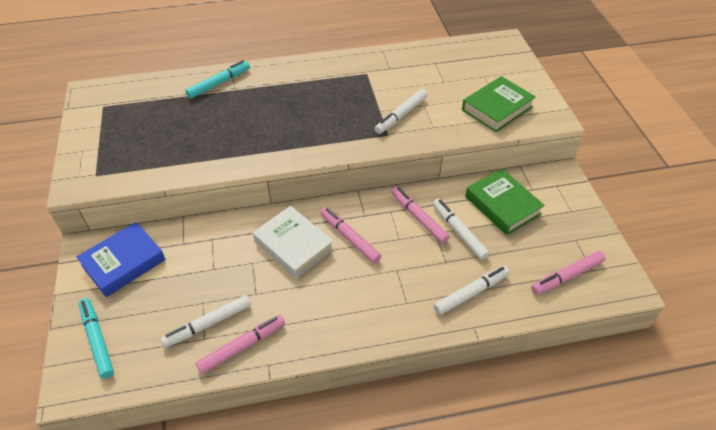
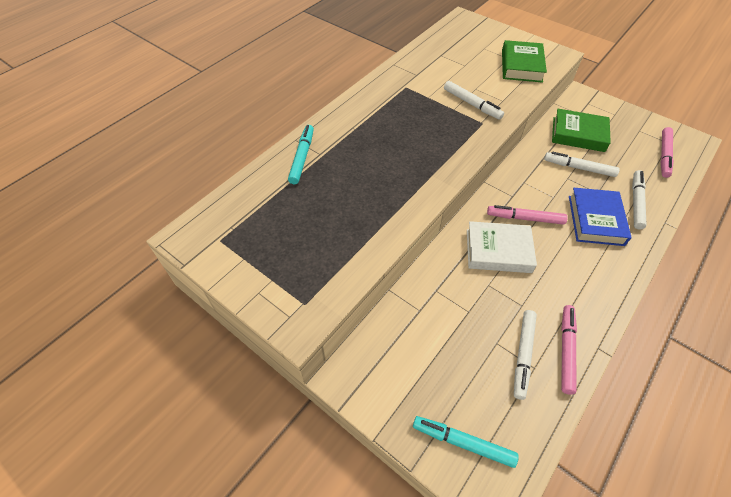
camera: 40 degrees left, 5 degrees up
blue book [76,222,166,297] -> blue book moved to [569,188,632,246]
white marker [374,89,428,134] -> white marker turned 45 degrees counterclockwise [444,81,504,120]
pink marker [391,187,450,244] -> none

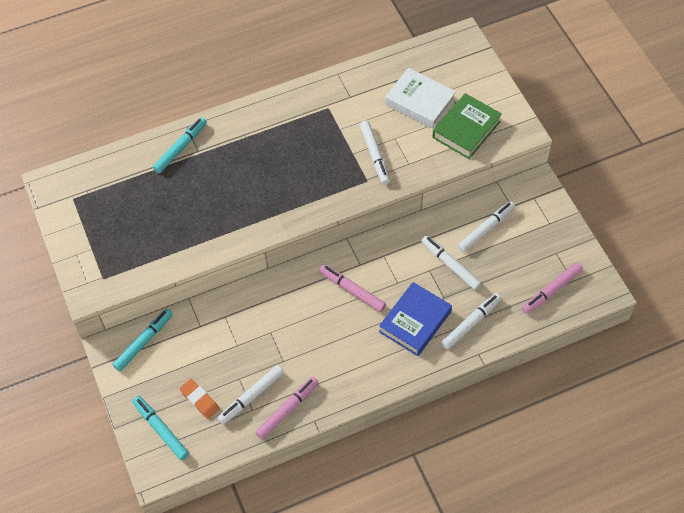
camera: 30 degrees right, 5 degrees up
white book [467,221,537,273] -> white book moved to [385,68,456,129]
green book [552,109,611,152] -> white marker [458,201,515,253]
none -> turquoise marker [112,309,173,371]
none -> orange eraser [179,379,219,419]

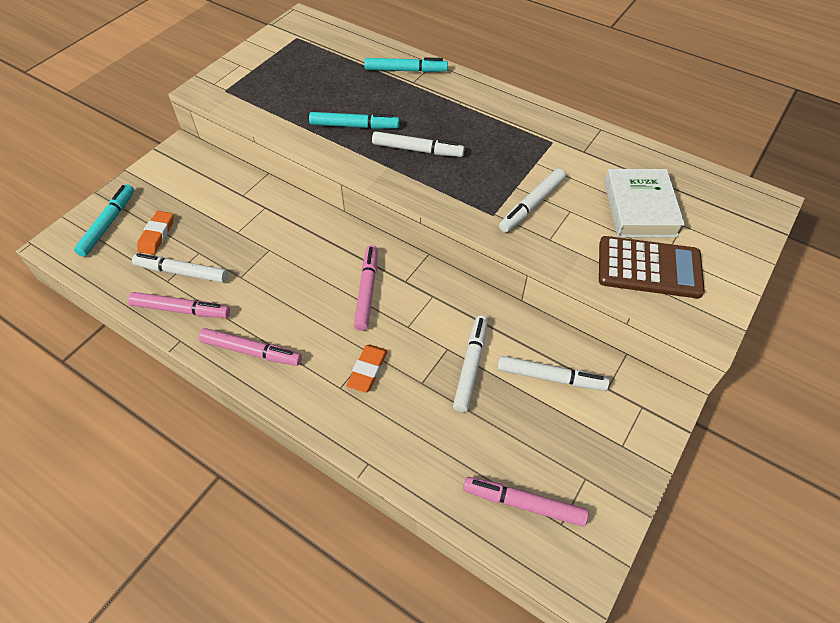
camera: 55 degrees right, 5 degrees down
turquoise marker [112,309,173,371] -> turquoise marker moved to [309,112,400,129]
blue book [379,282,452,356] -> orange eraser [346,345,388,393]
green book [432,93,502,159] -> brown calculator [599,236,705,298]
white marker [441,293,501,349] -> white marker moved to [372,131,465,157]
none -> pink marker [199,328,302,366]

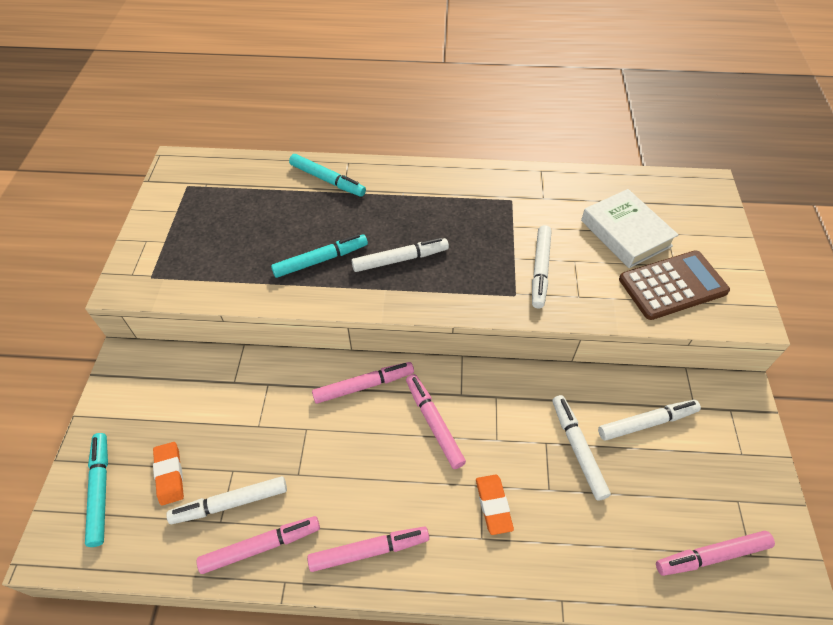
camera: 30 degrees left, 0 degrees up
turquoise marker [364,57,448,72] -> turquoise marker turned 60 degrees clockwise [289,154,366,197]
none -> pink marker [312,362,414,404]

